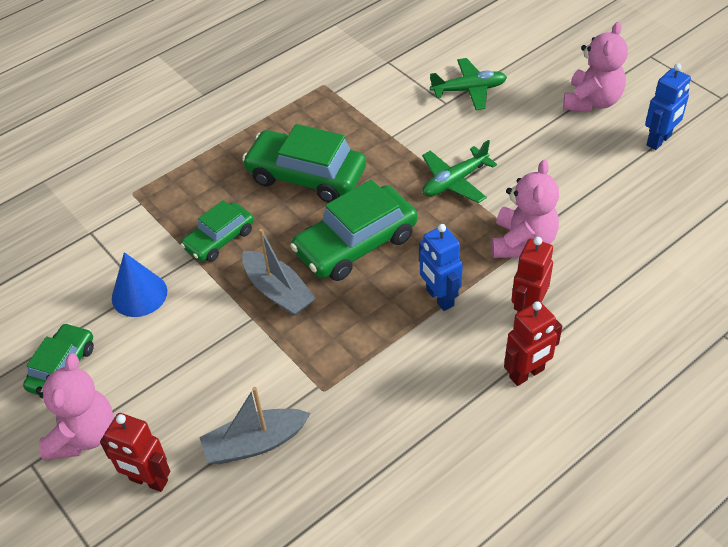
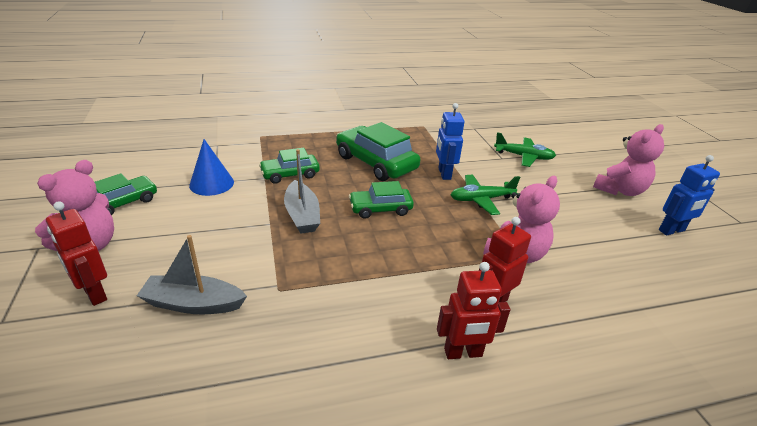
camera: 20 degrees right, 15 degrees down
green car [290,180,418,281] -> green car [349,181,414,219], size x0.60
blue robot [419,224,463,311] -> blue robot moved to [436,103,465,180]

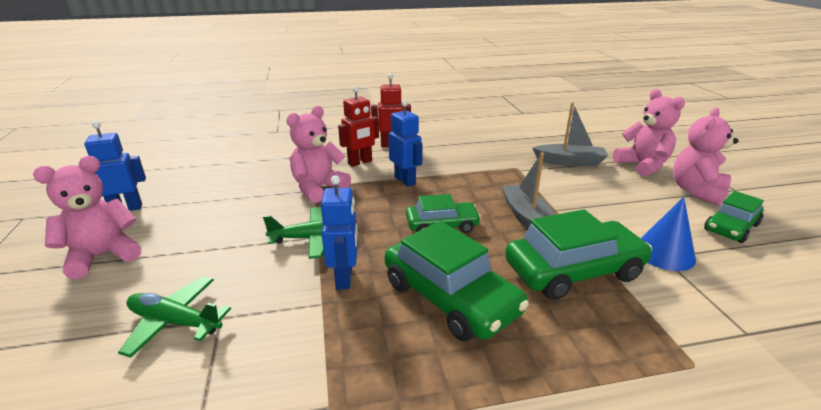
camera: 175 degrees left, 5 degrees down
red robot [46,201,107,306] -> pink teddy bear [613,89,685,177]
green car [259,148,320,184] -> green car [505,209,652,300], size x1.66
none -> blue robot [389,100,423,187]

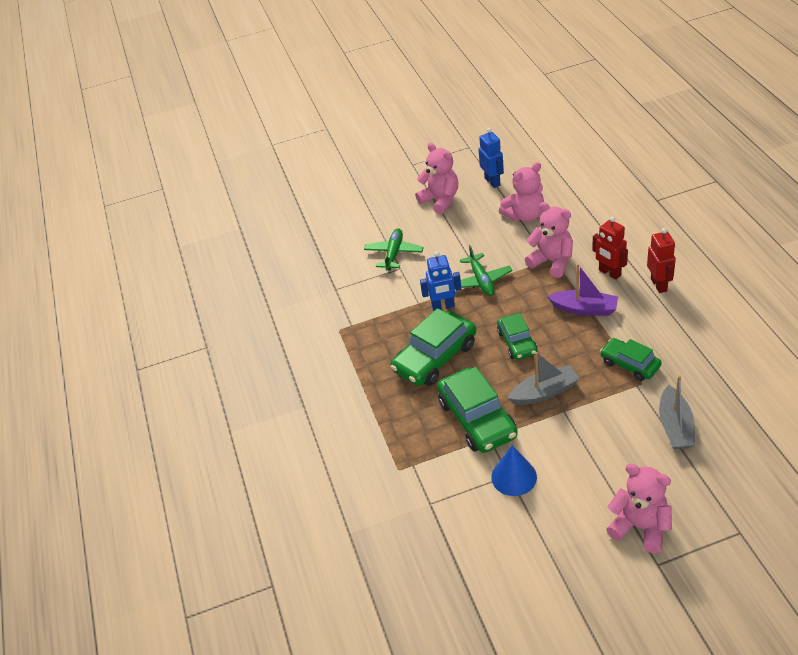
camera: 90 degrees right, 15 degrees up
blue robot [389,100,423,187] -> purple boat [547,264,618,316]
pink teddy bear [613,89,685,177] -> pink teddy bear moved to [499,162,544,222]
green car [704,191,764,243] -> green car moved to [600,338,662,381]

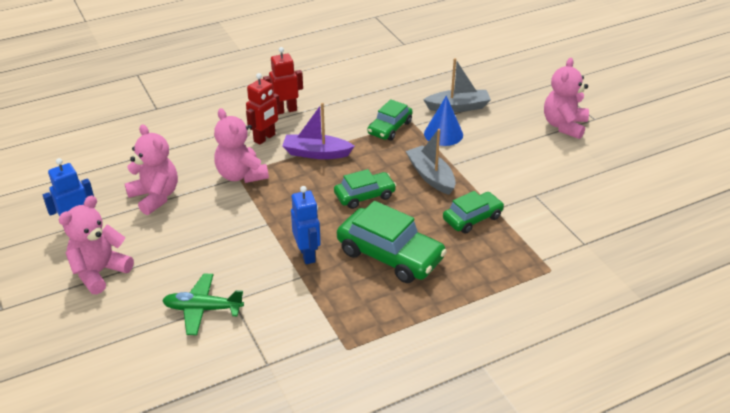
camera: 105 degrees left, 5 degrees down
green car [437,367,518,453] -> green car [443,191,504,234], size x0.60
green plane [460,245,513,296] -> none
blue cone [491,445,537,496] -> blue cone moved to [424,96,463,146]
pink teddy bear [525,202,573,278] -> pink teddy bear turned 60 degrees counterclockwise [214,108,269,183]
purple boat [547,264,618,316] -> purple boat turned 90 degrees counterclockwise [282,103,355,159]

